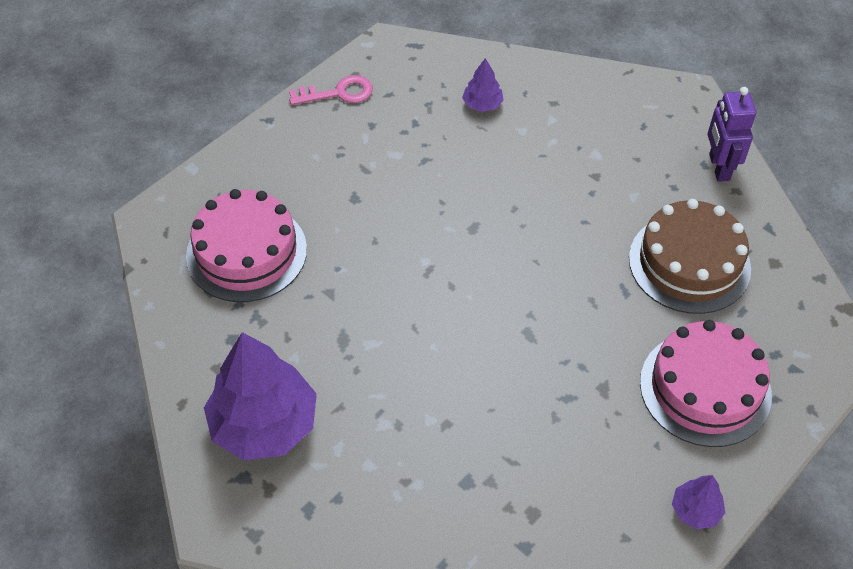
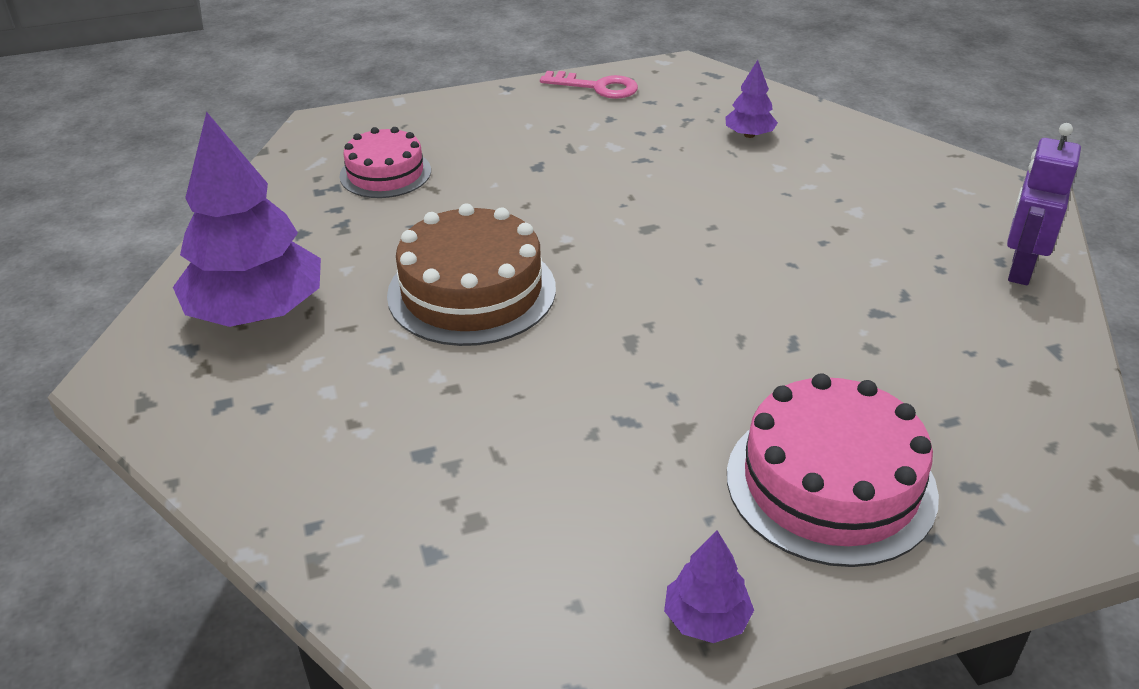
camera: 30 degrees right, 15 degrees down
pink cake [186,189,307,302] -> pink cake [339,127,431,198], size x0.63
brown cake [629,199,751,314] -> brown cake moved to [387,204,556,346]

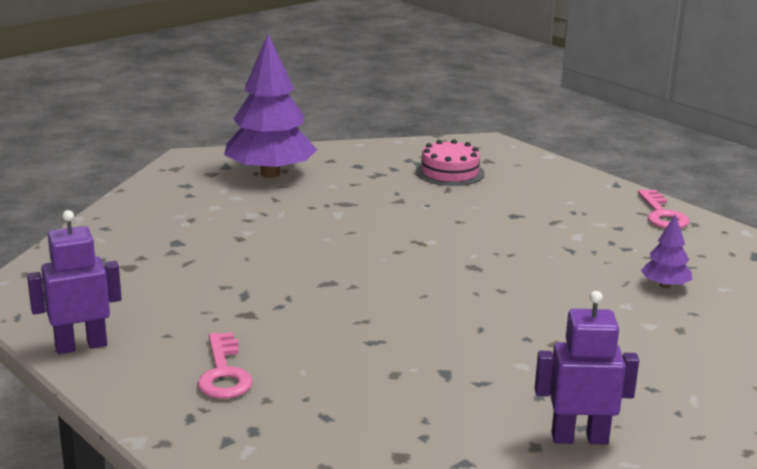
camera: 65 degrees right, 15 degrees down
brown cake [387,204,556,346] -> none
purple tree [664,530,754,643] -> purple robot [27,210,122,354]
pink cake [727,373,939,567] -> pink key [198,332,253,399]

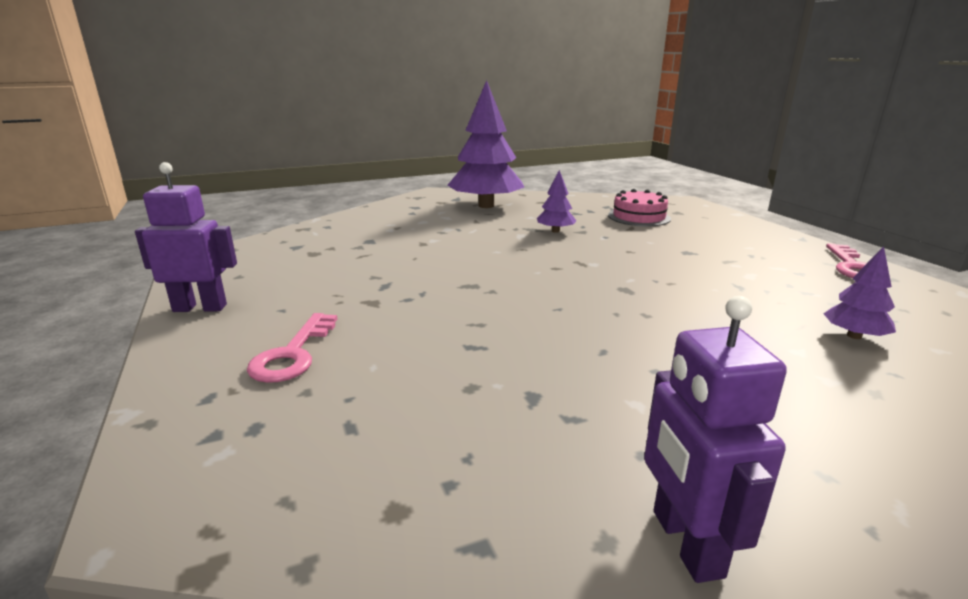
camera: 20 degrees right, 0 degrees up
purple robot [535,291,639,445] -> purple robot turned 120 degrees counterclockwise [644,296,787,583]
none -> purple tree [537,170,577,233]

